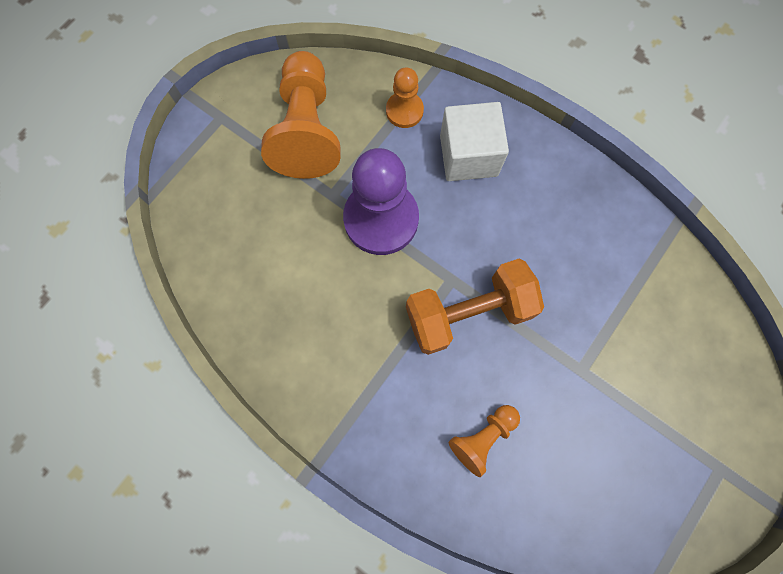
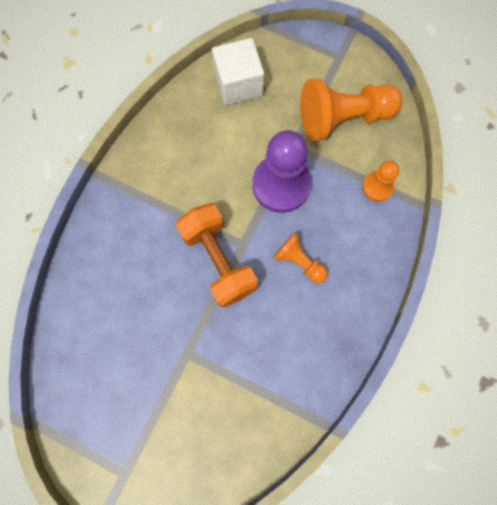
camera: 80 degrees right, 0 degrees up
white cube [440,102,509,181] -> white cube moved to [212,38,264,105]
orange pawn [449,405,520,477] -> orange pawn moved to [274,232,328,283]

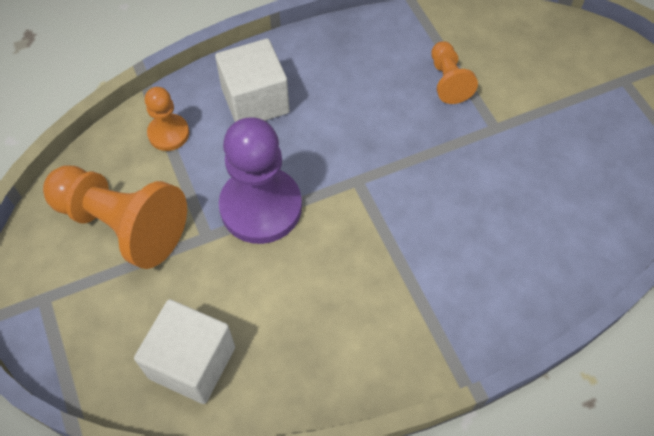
camera: 140 degrees left, 15 degrees down
orange dumbbell [176,203,258,308] -> none
orange pawn [274,232,328,283] -> orange pawn moved to [431,41,478,104]
none -> white cube [215,39,289,122]

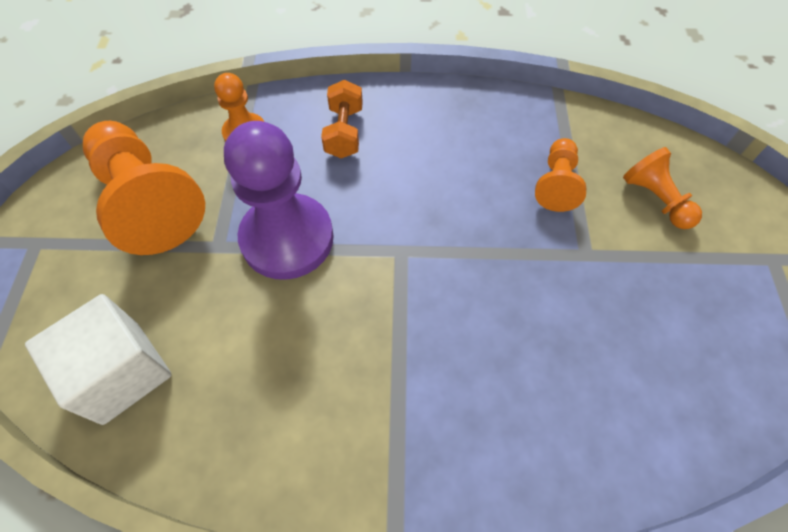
camera: 25 degrees right, 0 degrees up
white cube [215,39,289,122] -> orange dumbbell [321,80,363,158]
none -> orange pawn [623,147,702,229]

